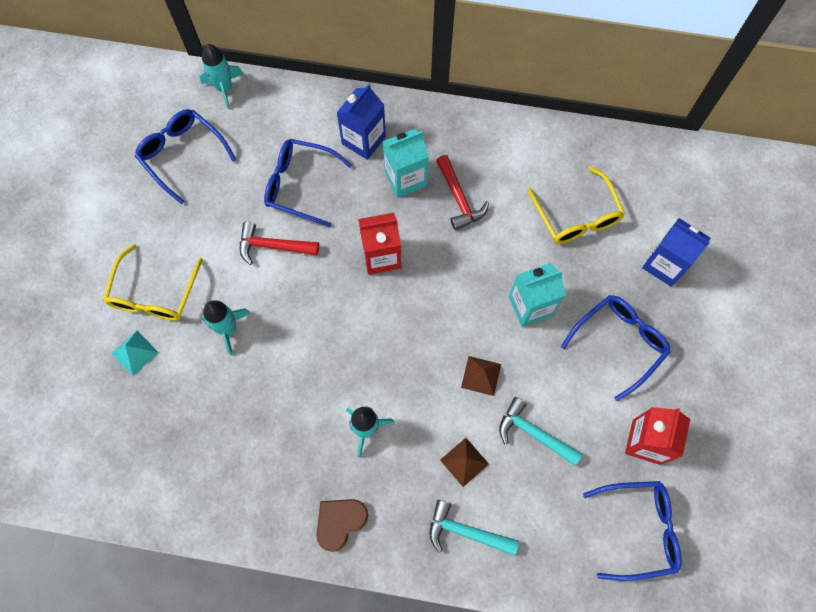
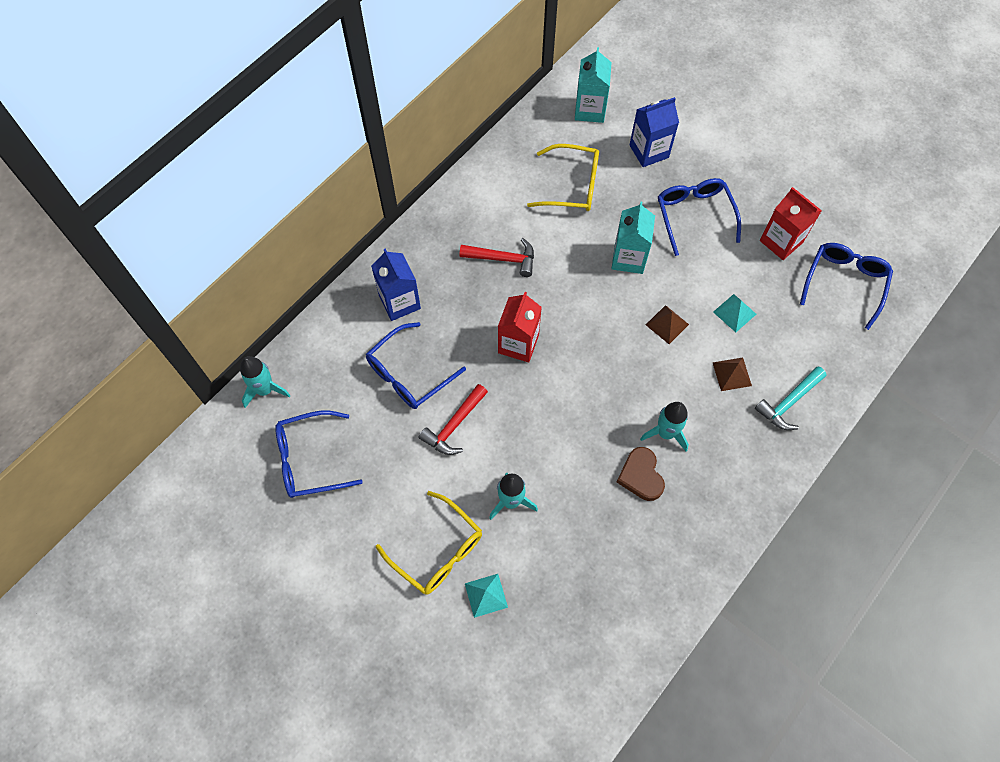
camera: 60 degrees left, 5 degrees down
brown heart [317,499,368,552] -> brown heart moved to [617,447,665,501]
turquoise carton [383,129,429,198] -> turquoise carton moved to [575,47,612,123]
turquoise hammer [499,397,583,466] -> turquoise pyramid [713,294,756,332]

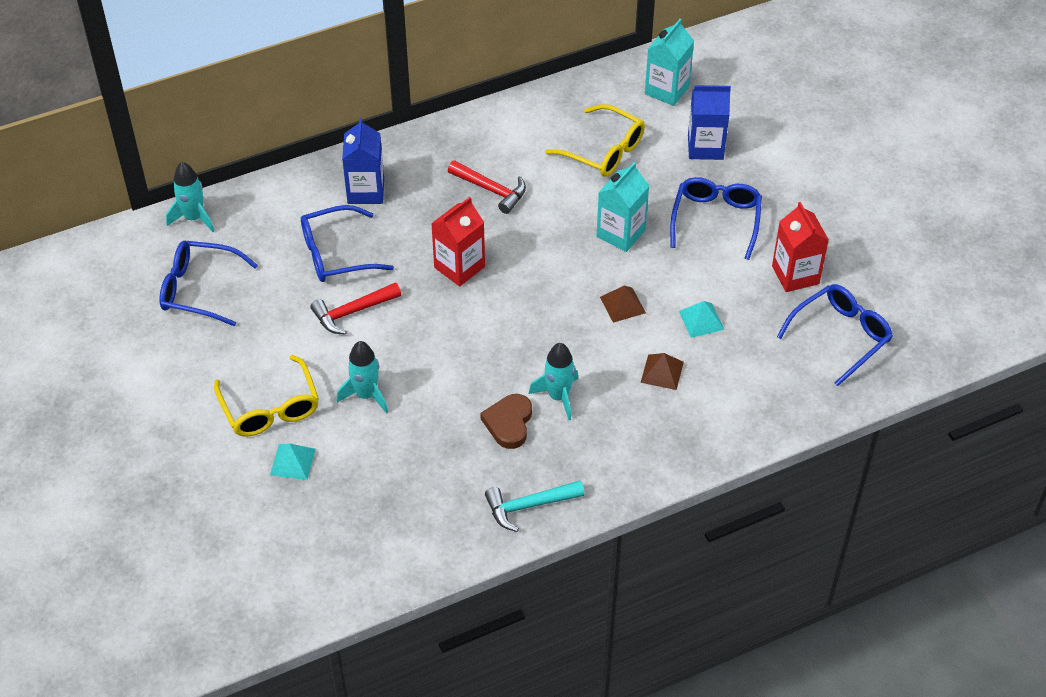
camera: 25 degrees right, 15 degrees down
turquoise hammer [755,366,827,430] -> turquoise hammer moved to [485,480,584,532]

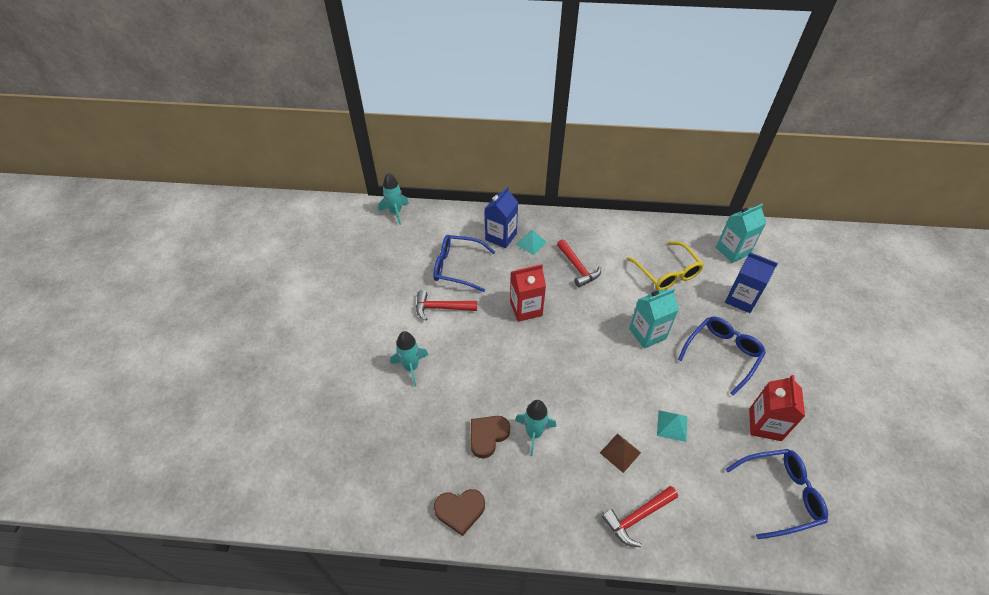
camera: 30 degrees right, 0 degrees up
blue glasses [159,241,258,326] -> none
yellow glasses [214,355,319,437] -> none
turquoise pyramid [270,443,316,480] -> turquoise pyramid moved to [516,230,547,255]
turquoise hammer [485,480,584,532] -> brown heart [434,489,485,536]
brown pyramid [600,286,646,323] -> none
none -> red hammer [602,486,678,547]

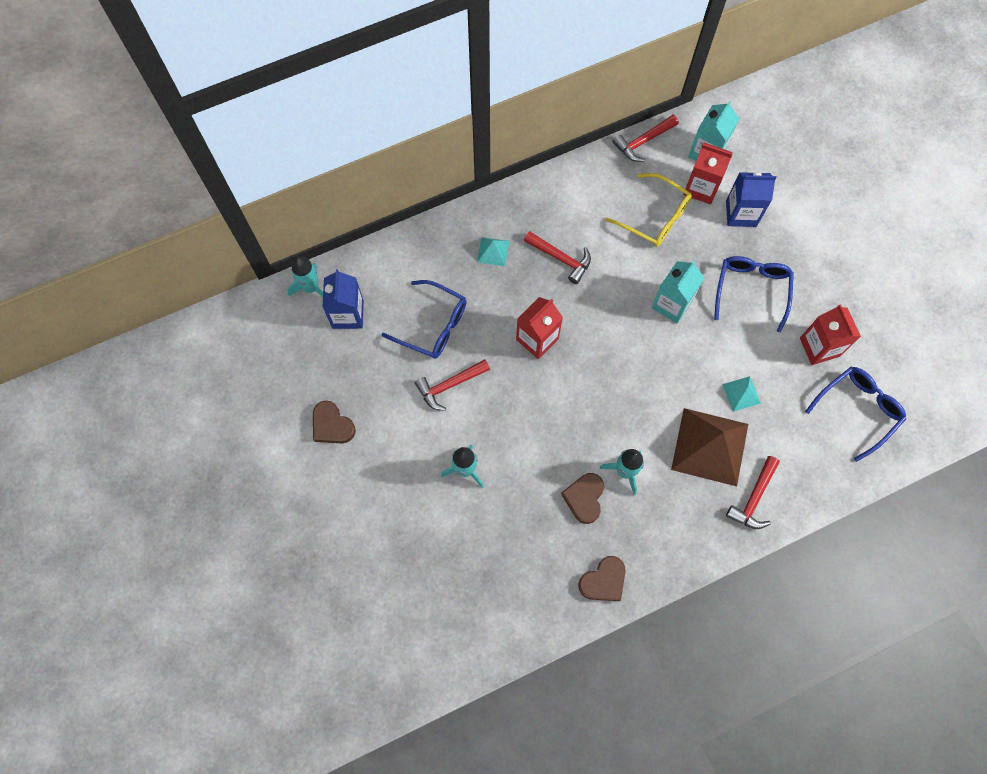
camera: 30 degrees left, 20 degrees up
blue glasses [433,235,495,292] -> blue glasses turned 135 degrees counterclockwise [381,280,467,359]
blue carton [485,187,518,248] -> blue carton moved to [323,269,364,329]
brown pyramid [600,433,641,473] -> brown pyramid [671,408,748,486], size x2.18
none -> brown heart [313,401,356,443]
none -> red hammer [612,115,679,162]
none -> red carton [683,142,733,204]

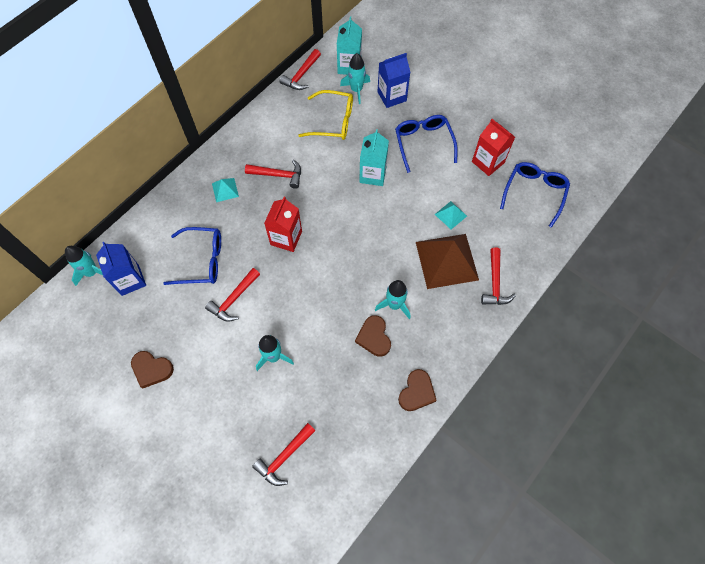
camera: 25 degrees left, 5 degrees down
red carton [683,142,733,204] -> turquoise rocket [340,53,370,104]
none -> red hammer [252,423,315,486]

